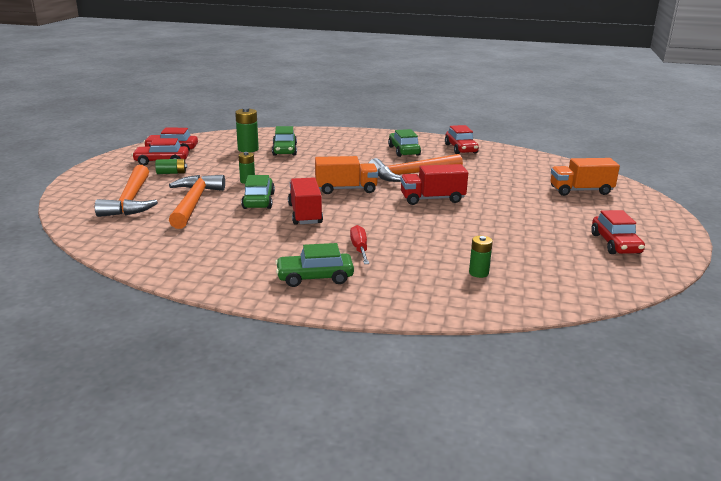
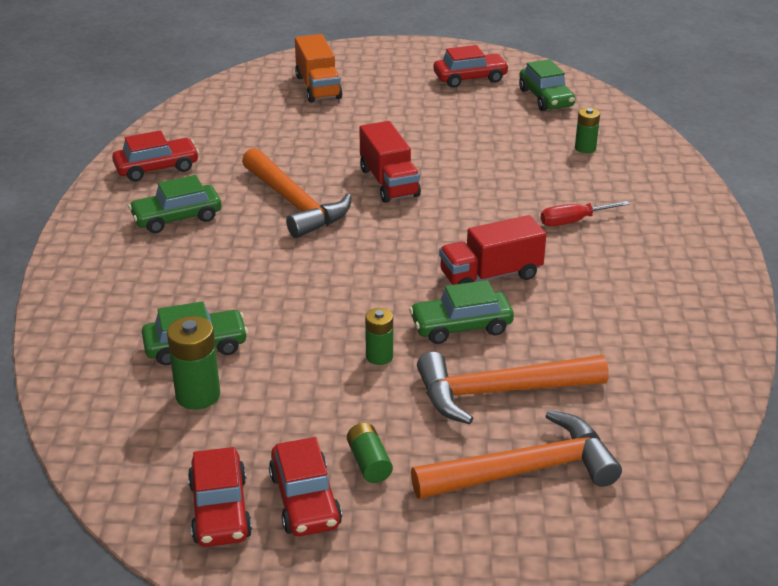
camera: 100 degrees left, 10 degrees up
green car [275,243,354,287] -> green car moved to [519,59,575,111]
orange truck [315,156,378,194] -> none

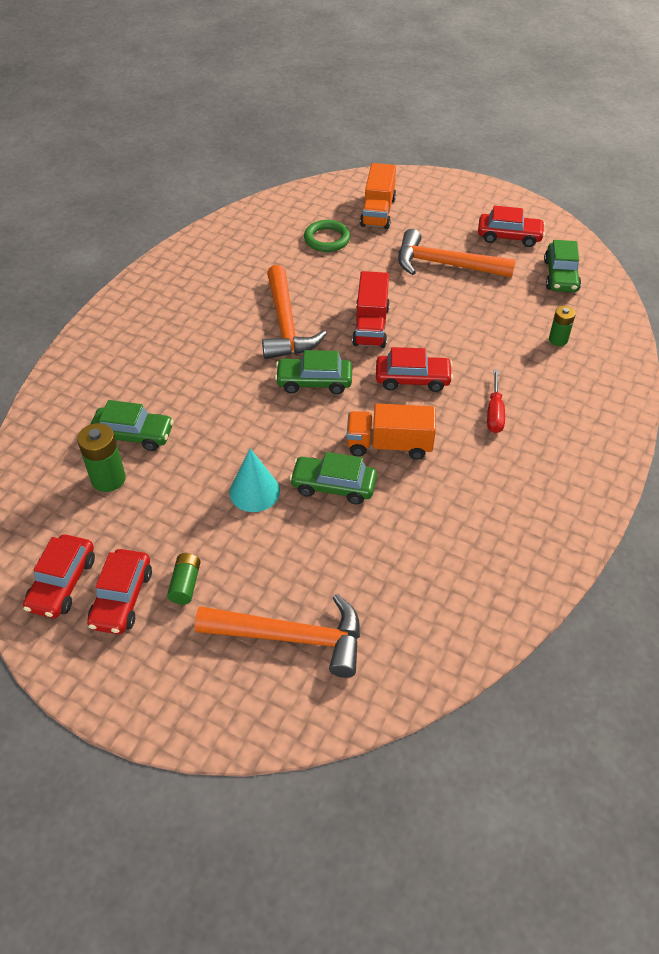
camera: 25 degrees right, 15 degrees up
red car [112,130,199,181] -> red car moved to [376,347,453,392]
green car [128,175,221,233] -> green car moved to [275,350,352,394]
green battery [365,308,393,365] -> turquoise cone [229,448,280,512]
orange hammer [417,352,609,424] -> orange hammer moved to [398,229,516,277]
red truck [439,215,546,285] -> orange truck [347,404,436,460]
red screwdriver [541,201,630,226] -> red screwdriver turned 90 degrees counterclockwise [487,370,505,433]
none -> green ring [304,220,351,252]

